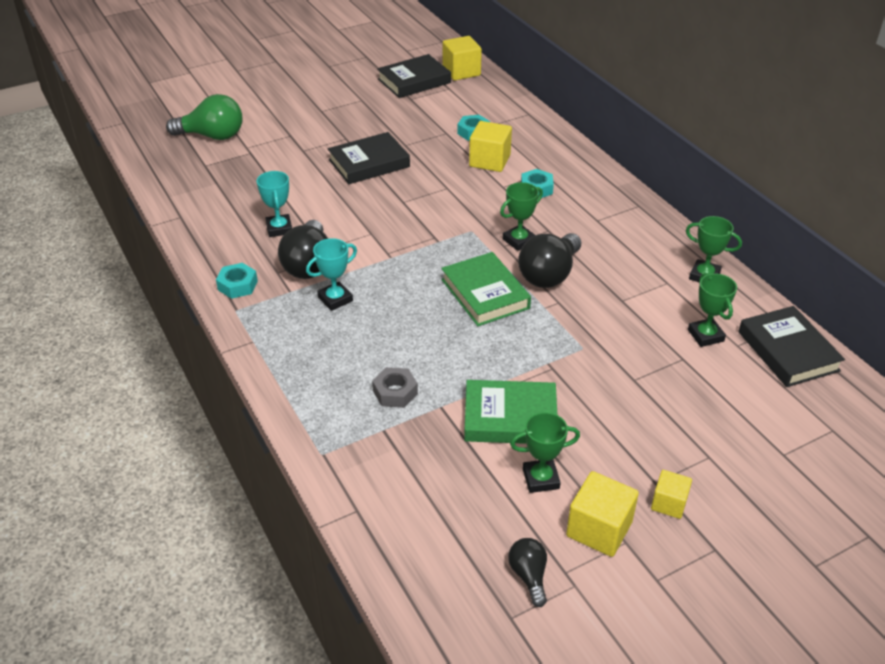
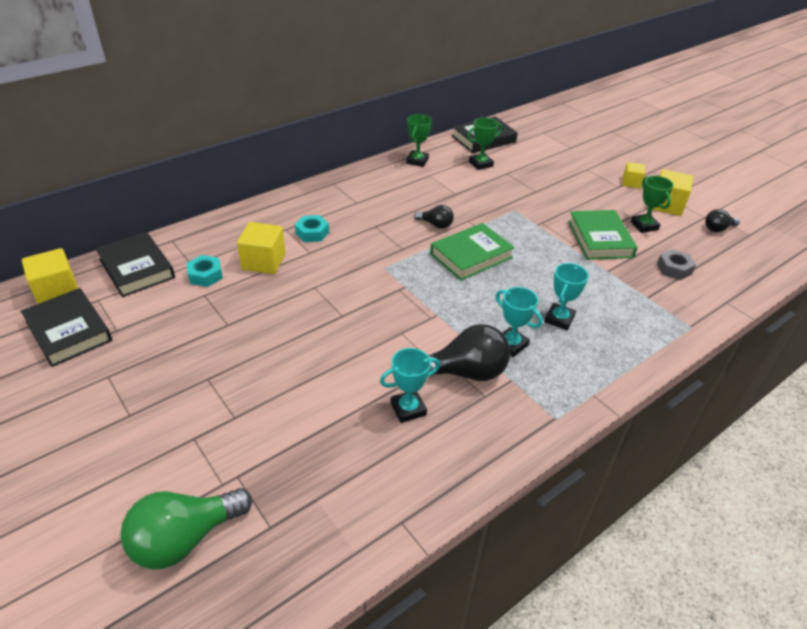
camera: 100 degrees left, 0 degrees up
green light bulb [166,94,243,140] -> green light bulb turned 120 degrees counterclockwise [120,488,252,570]
turquoise nut [216,263,258,299] -> none
black book [328,132,410,184] -> black book moved to [96,232,175,297]
grey nut [372,367,418,408] -> grey nut moved to [657,249,696,280]
green trophy [500,182,543,251] -> none
black light bulb [518,233,581,288] -> black light bulb [414,205,454,229], size x0.54
none -> turquoise trophy [544,263,589,330]

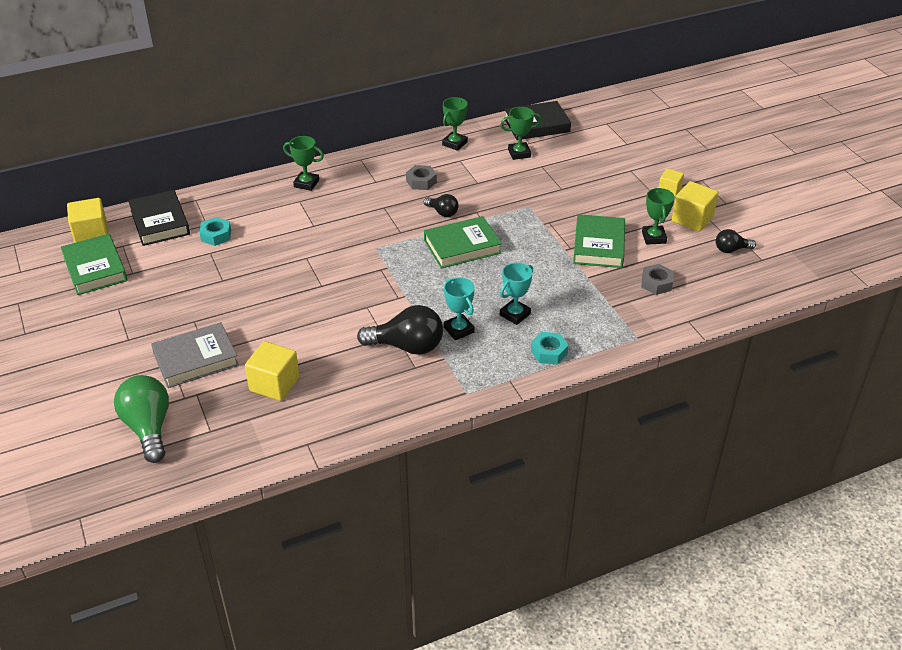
camera: 15 degrees right, 0 degrees up
black book [21,288,112,367] -> green book [61,234,128,295]
green light bulb [120,488,252,570] -> green light bulb turned 90 degrees clockwise [114,375,169,463]
yellow cube [237,222,286,274] -> yellow cube moved to [245,341,299,401]
turquoise nut [295,215,329,242] -> turquoise nut moved to [531,332,569,364]
turquoise trophy [380,348,440,423] -> none
none -> grey book [151,322,239,388]
none -> green trophy [283,136,324,191]
none -> grey nut [406,165,437,190]

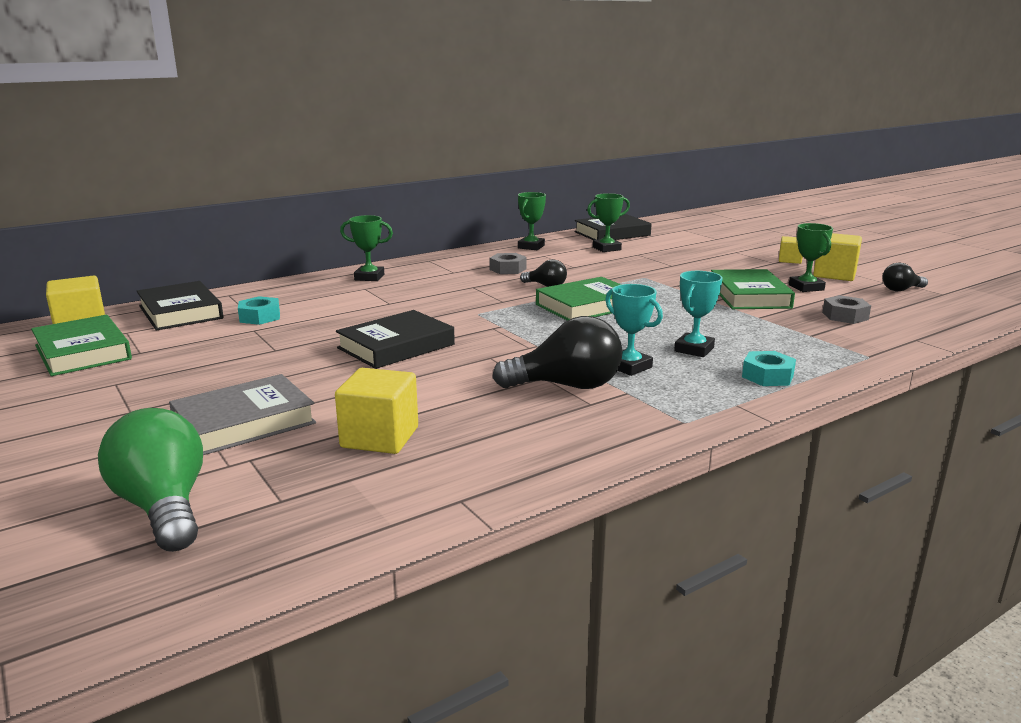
camera: 10 degrees left, 20 degrees down
none -> black book [336,310,455,369]

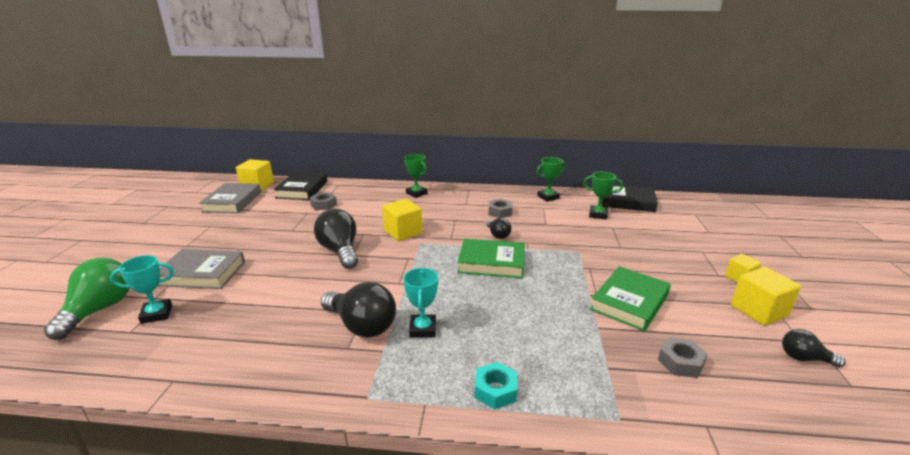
camera: 40 degrees right, 5 degrees up
green book [31,315,132,376] -> grey book [199,183,261,213]
turquoise nut [238,296,280,325] -> grey nut [310,192,337,210]
yellow cube [335,368,418,454] -> yellow cube moved to [382,199,422,241]
black book [336,310,455,369] -> black light bulb [314,209,358,269]
turquoise trophy [674,271,723,357] -> turquoise trophy moved to [110,255,174,324]
green trophy [789,223,833,292] -> none

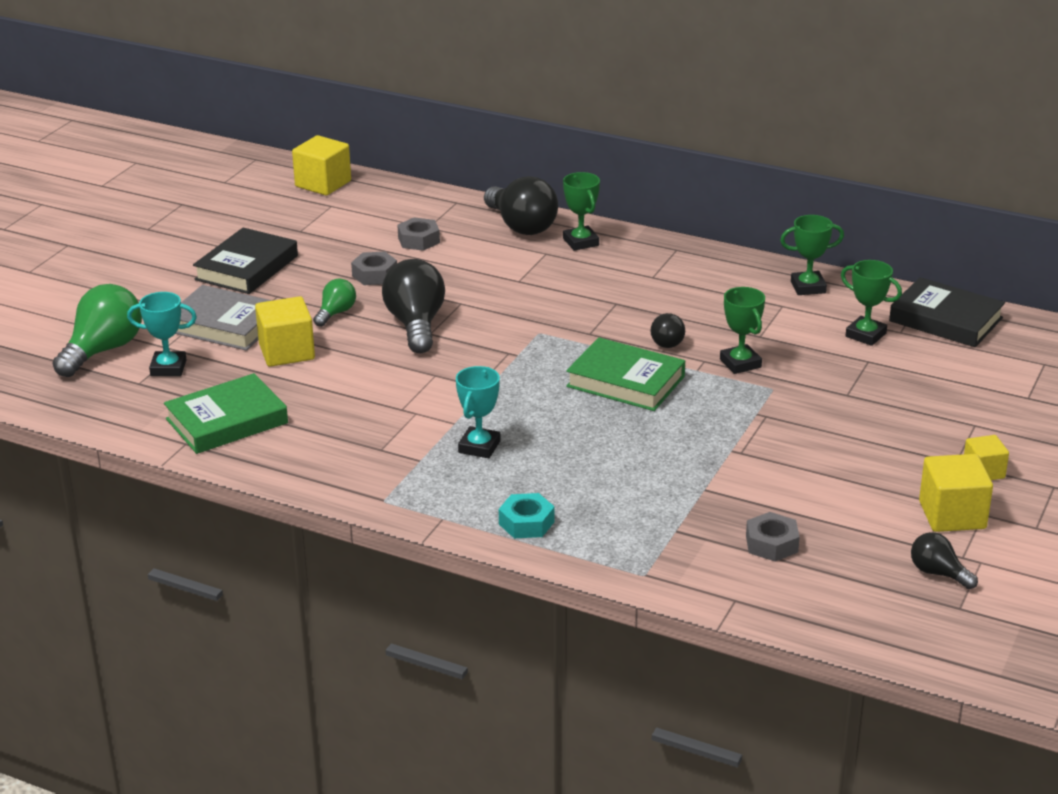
camera: 20 degrees right, 5 degrees up
grey book [199,183,261,213] -> none
black book [273,172,327,200] -> black book moved to [193,227,298,294]
black light bulb [321,282,396,338] -> black light bulb moved to [484,176,558,235]
yellow cube [382,199,422,241] -> yellow cube moved to [255,296,315,367]
grey nut [489,199,512,218] -> grey nut moved to [351,251,397,285]
green book [590,266,671,331] -> green book moved to [164,373,288,454]
none -> green light bulb [313,279,356,327]
none -> green trophy [720,287,765,374]

